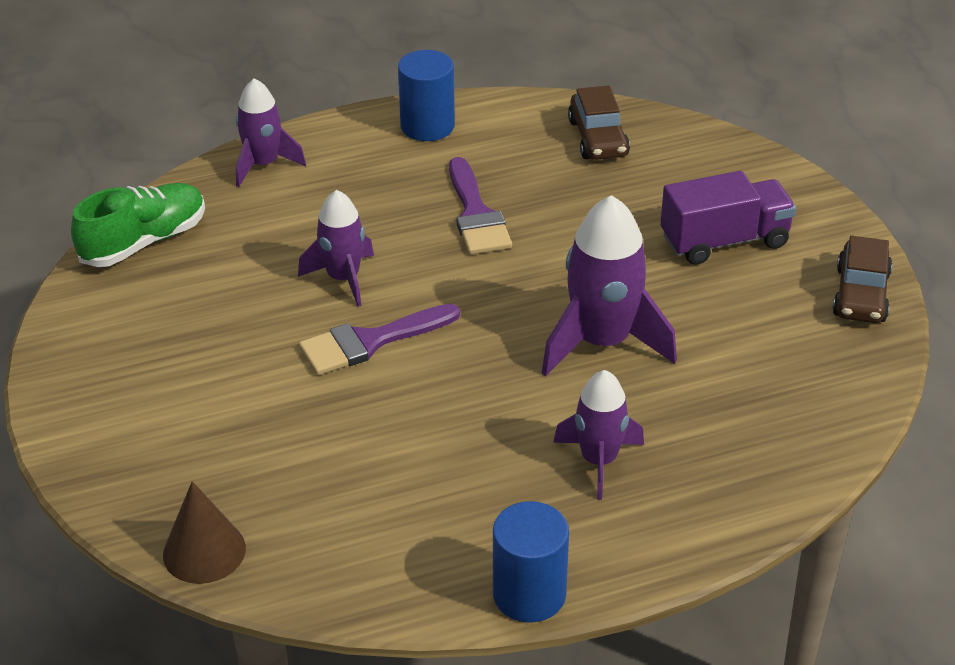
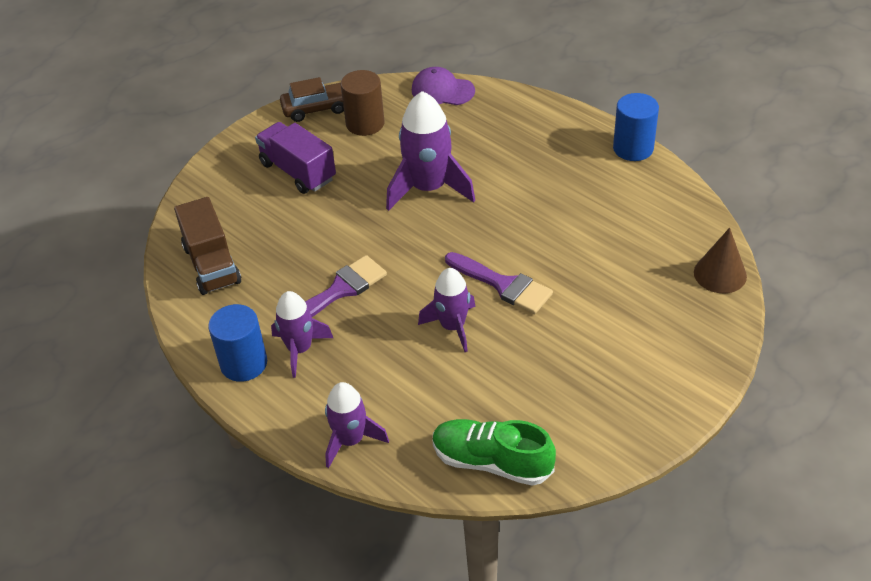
camera: 115 degrees left, 5 degrees up
purple rocket [553,370,644,500] -> purple rocket moved to [271,291,333,378]
brown car [568,85,630,160] -> brown truck [174,197,241,295]
none -> brown cylinder [341,70,384,136]
none -> purple cap [412,67,475,105]

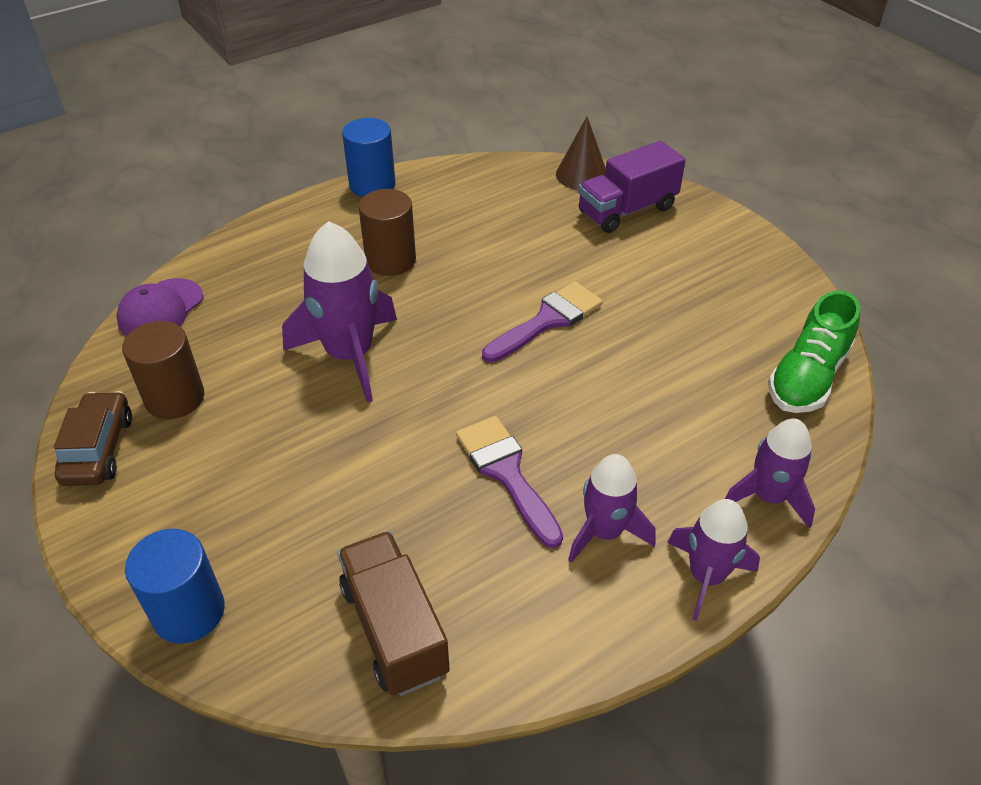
camera: 80 degrees left, 0 degrees up
brown truck [174,197,241,295] -> brown truck turned 105 degrees counterclockwise [337,531,450,696]
blue cylinder [208,304,267,382] -> blue cylinder moved to [125,529,225,644]
purple truck [255,122,336,194] -> purple truck moved to [578,141,686,233]
purple rocket [418,268,476,352] -> purple rocket moved to [667,499,760,621]
none -> brown cylinder [359,189,416,276]

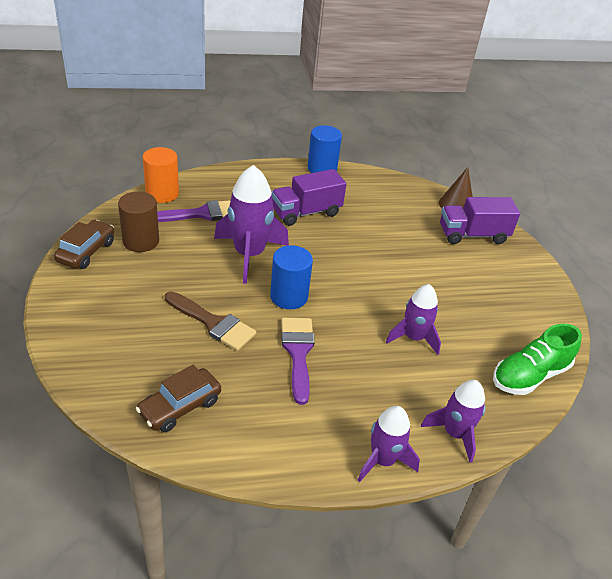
camera: 20 degrees right, 5 degrees down
purple cap [116,278,203,336] -> orange cylinder [142,147,179,203]
blue cylinder [125,529,225,644] -> blue cylinder moved to [270,245,313,309]
brown truck [337,531,450,696] -> brown car [136,365,221,432]
brown cylinder [359,189,416,276] -> purple truck [272,169,347,226]
purple brush [482,281,603,363] -> purple brush moved to [157,200,231,222]
purple rocket [568,454,655,563] -> purple rocket moved to [386,284,441,355]
none -> brown brush [165,291,256,351]

